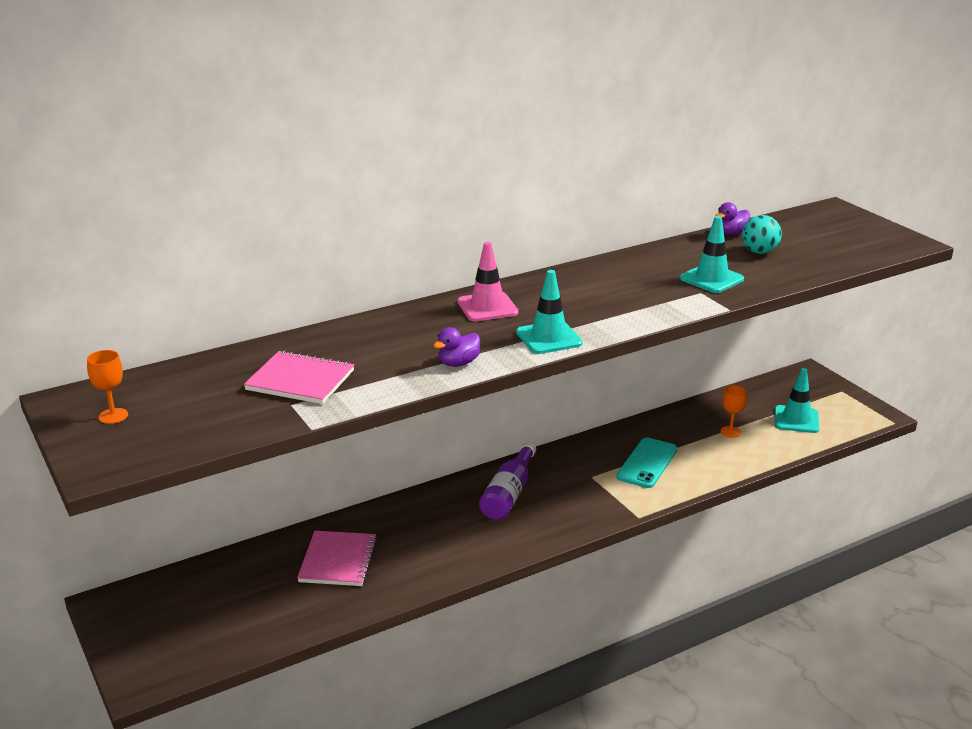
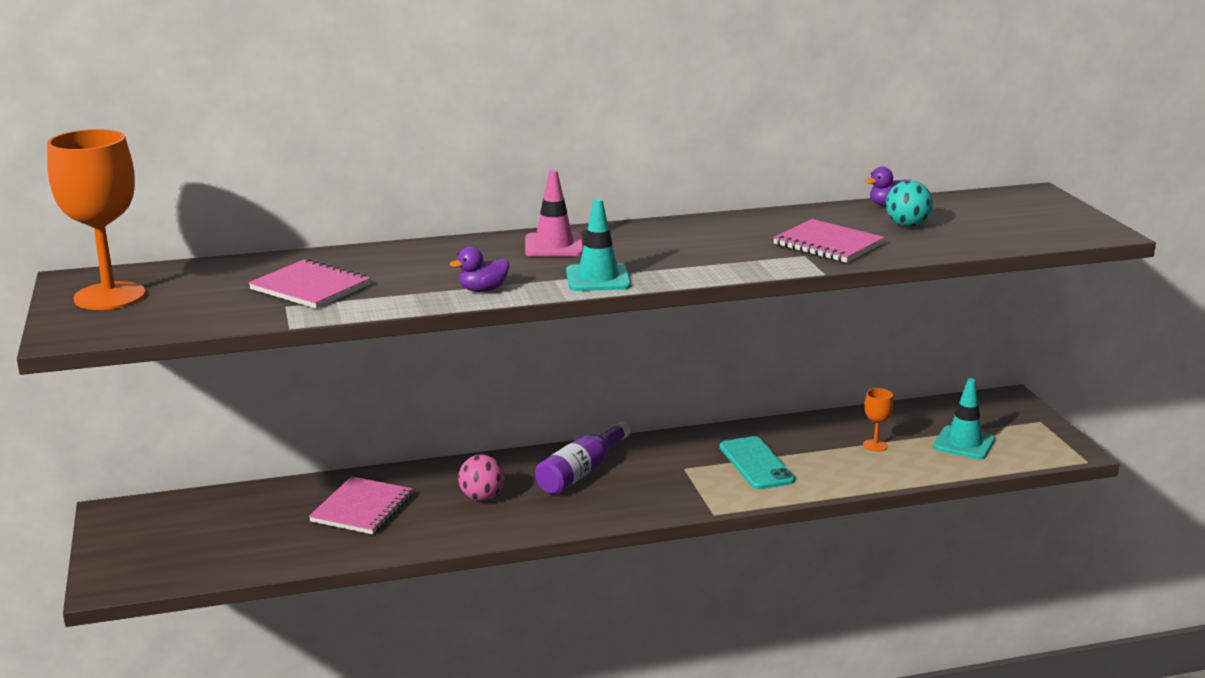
camera: 15 degrees right, 5 degrees down
orange goblet [87,350,128,424] -> orange goblet [47,129,146,310], size x2.32
turquoise phone [616,437,677,488] -> turquoise phone turned 60 degrees counterclockwise [720,436,795,489]
turquoise traffic cone [680,216,744,293] -> pink notebook [773,219,885,263]
none -> pink ball [458,454,505,501]

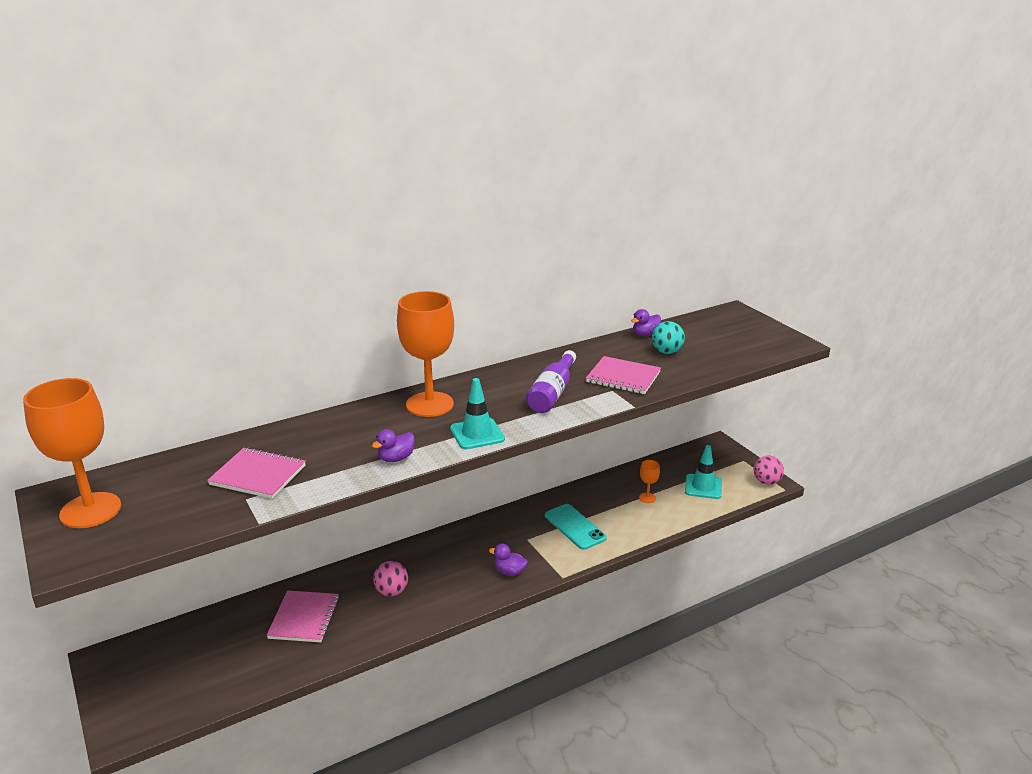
camera: 15 degrees left, 5 degrees up
pink traffic cone [525,170,584,257] -> orange goblet [397,291,454,417]
purple bottle [535,421,630,495] -> purple bottle moved to [526,350,576,413]
none -> purple duck [489,544,528,576]
none -> pink ball [754,455,784,485]

